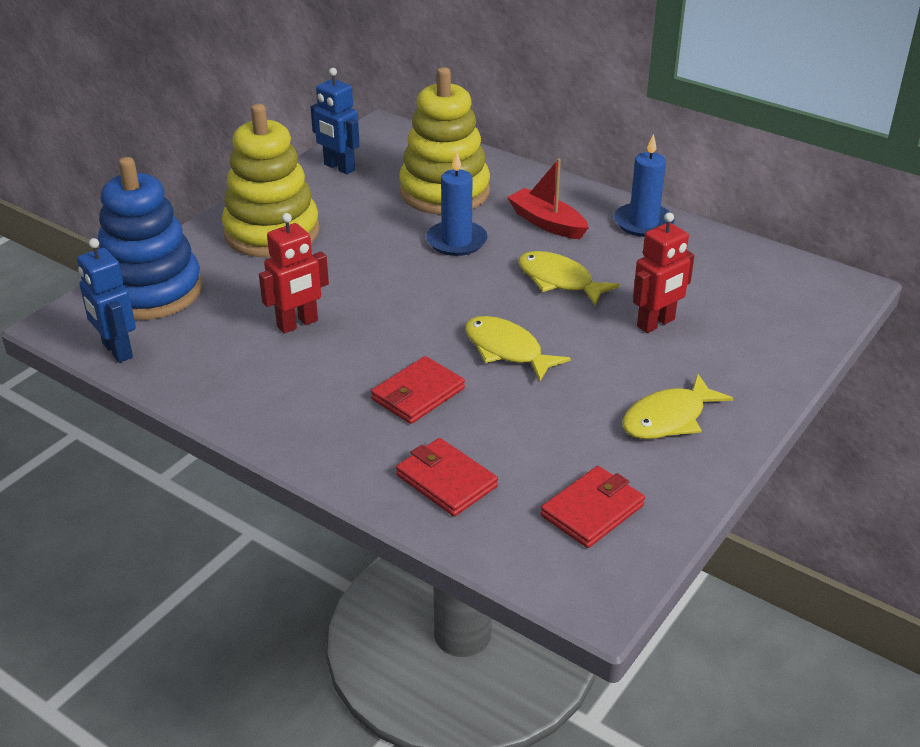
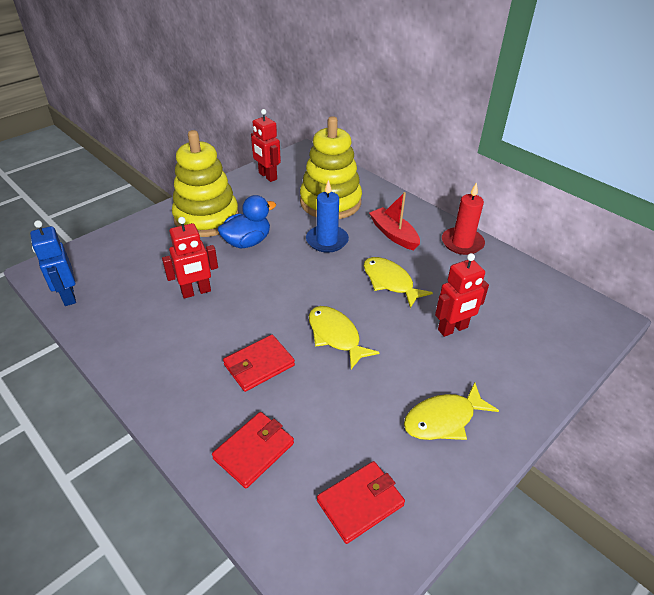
camera: 10 degrees right, 5 degrees up
blue stacking toy [98,157,202,320] -> none
blue robot [311,68,360,174] -> red robot [251,109,281,182]
red wallet [396,438,498,516] -> red wallet turned 75 degrees clockwise [212,412,294,488]
blue candle [614,134,675,237] -> red candle [442,182,485,255]
none -> blue duck [217,195,276,248]

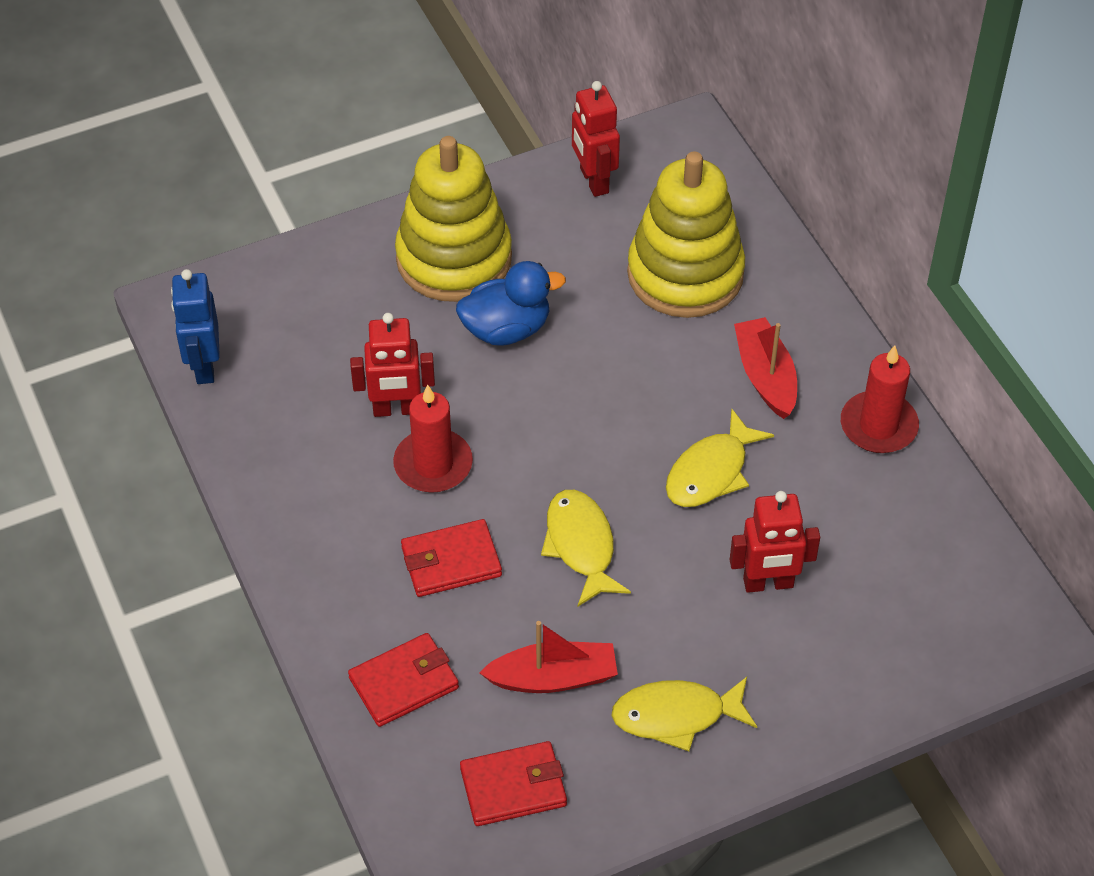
camera: 20 degrees right, 10 degrees up
blue candle [306,180,349,253] -> none
yellow fish [364,257,433,308] -> yellow fish turned 120 degrees counterclockwise [666,408,774,507]
none -> red candle [393,385,473,493]
none -> red boat [479,621,618,693]

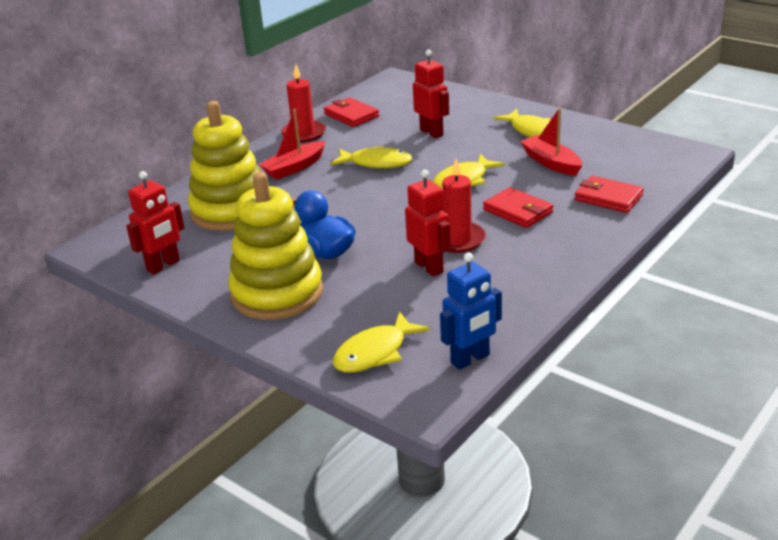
camera: 115 degrees left, 20 degrees down
red wallet [460,741,567,826] -> red wallet moved to [324,97,379,127]
none -> yellow fish [333,311,430,373]

